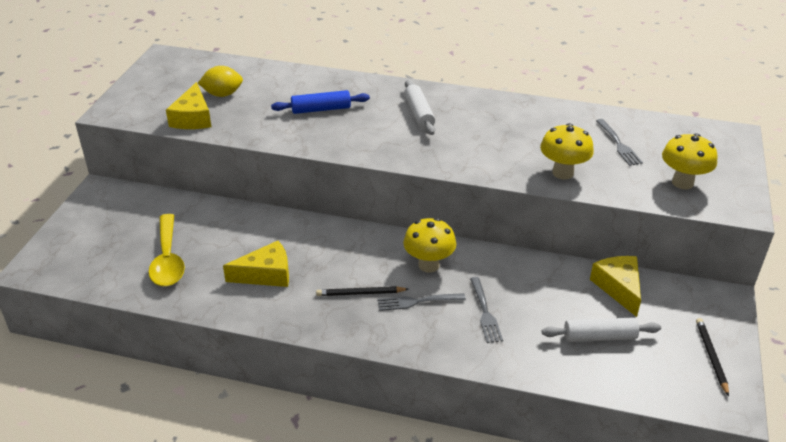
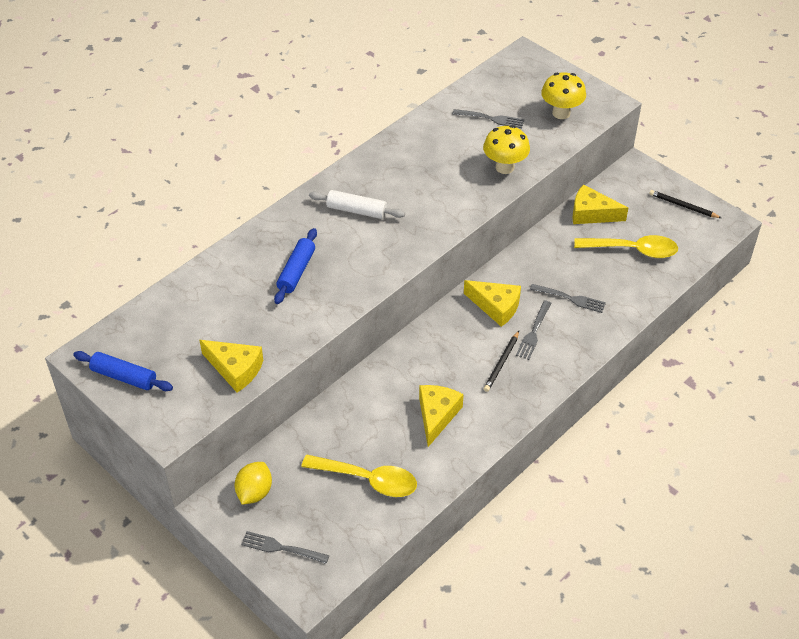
camera: 60 degrees left, 10 degrees up
yellow lemon [198,66,243,97] -> yellow lemon moved to [235,462,272,505]
yellow mushroom [403,218,456,272] -> yellow cheese [464,280,521,327]
white rolling pin [542,317,661,342] -> yellow spoon [574,235,678,258]
none -> blue rolling pin [73,351,173,391]
none -> grey fork [241,531,329,564]

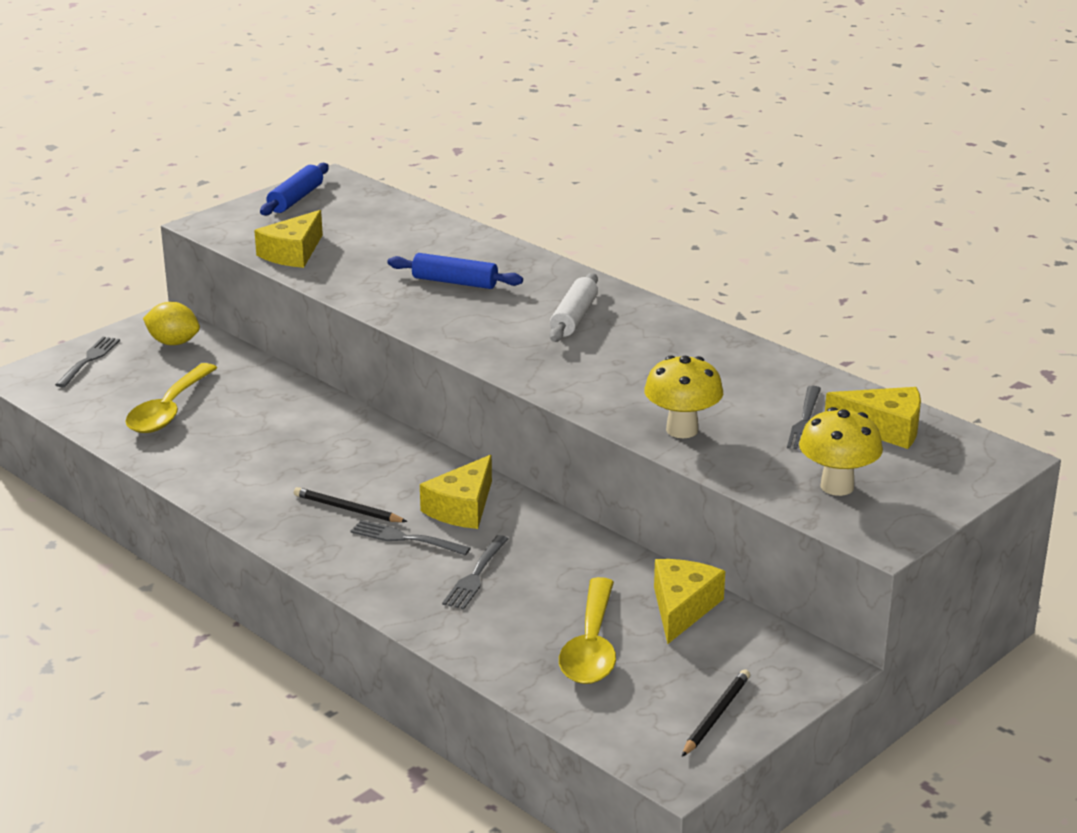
camera: 90 degrees right, 20 degrees down
yellow cheese [419,385,464,447] -> yellow cheese moved to [825,387,921,449]

